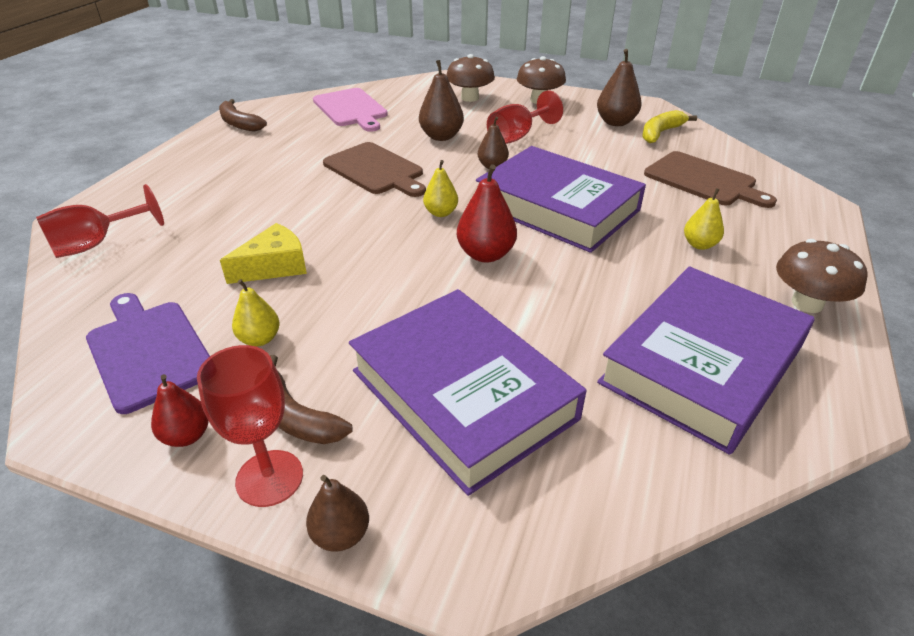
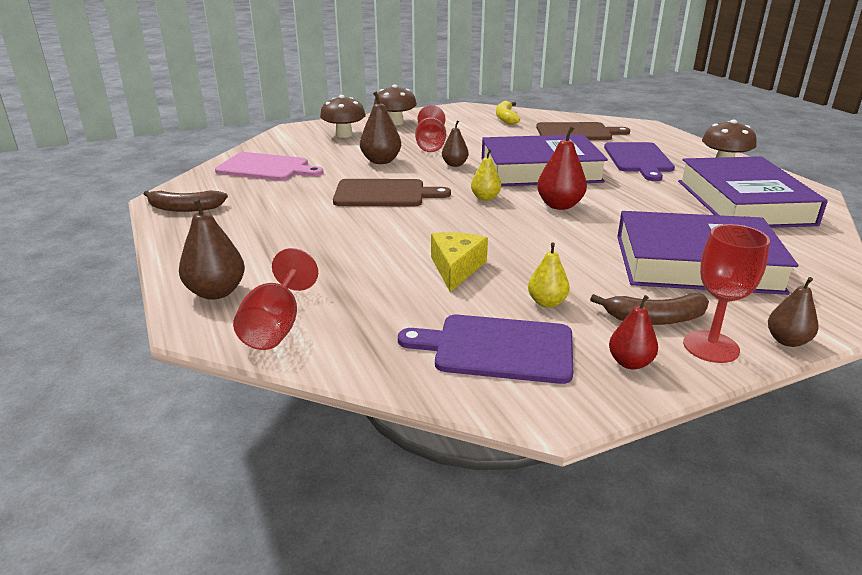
camera: 45 degrees left, 10 degrees down
brown pear [597,49,642,126] -> brown pear moved to [179,197,245,300]
yellow pear [684,188,724,250] -> purple cutting board [604,142,675,181]

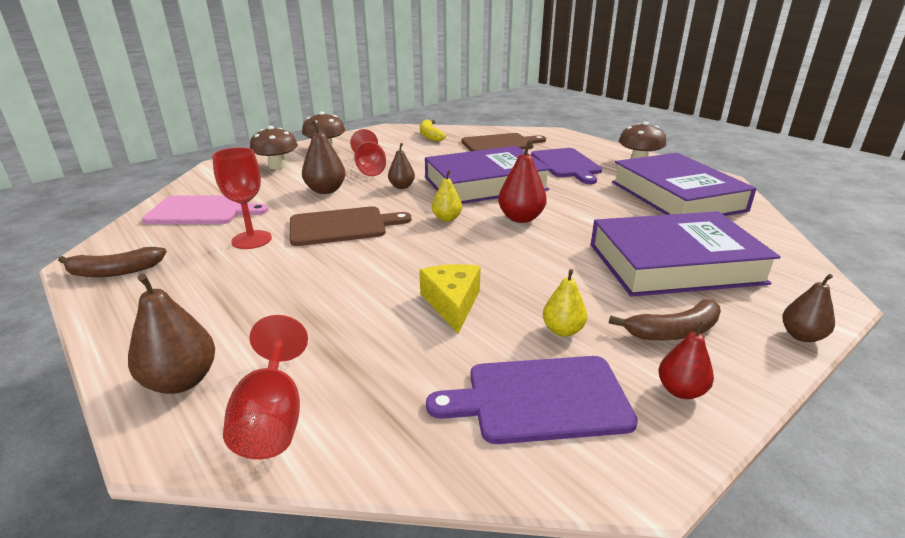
camera: 15 degrees left, 0 degrees up
red goblet [683,224,770,363] -> red goblet moved to [212,147,272,249]

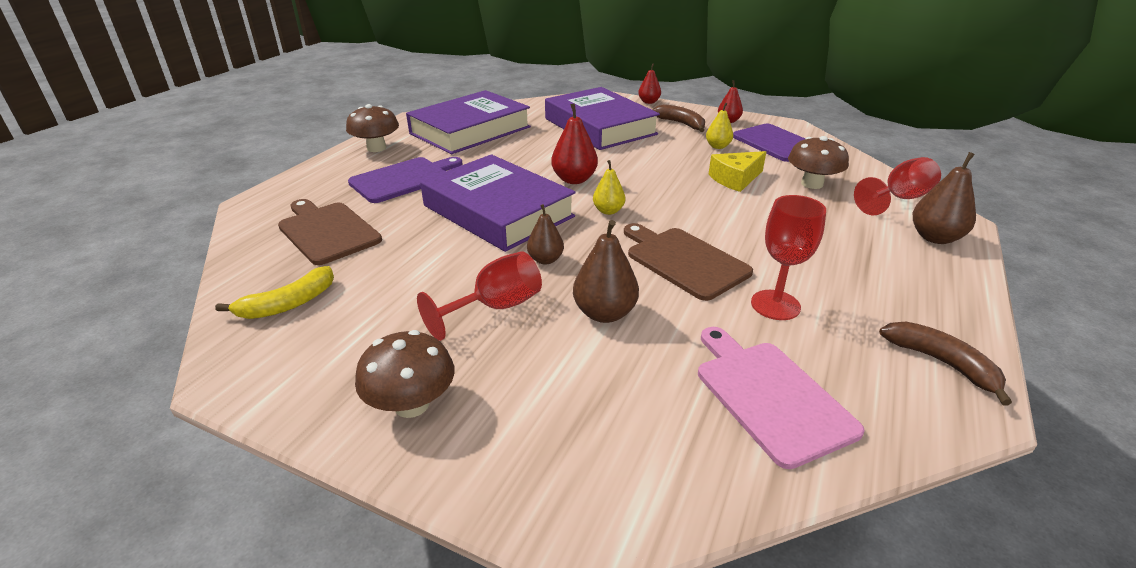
camera: 115 degrees left, 5 degrees up
brown mushroom [250,126,298,169] -> brown mushroom moved to [788,136,849,189]
brown pear [782,274,835,342] -> red pear [638,63,661,104]

